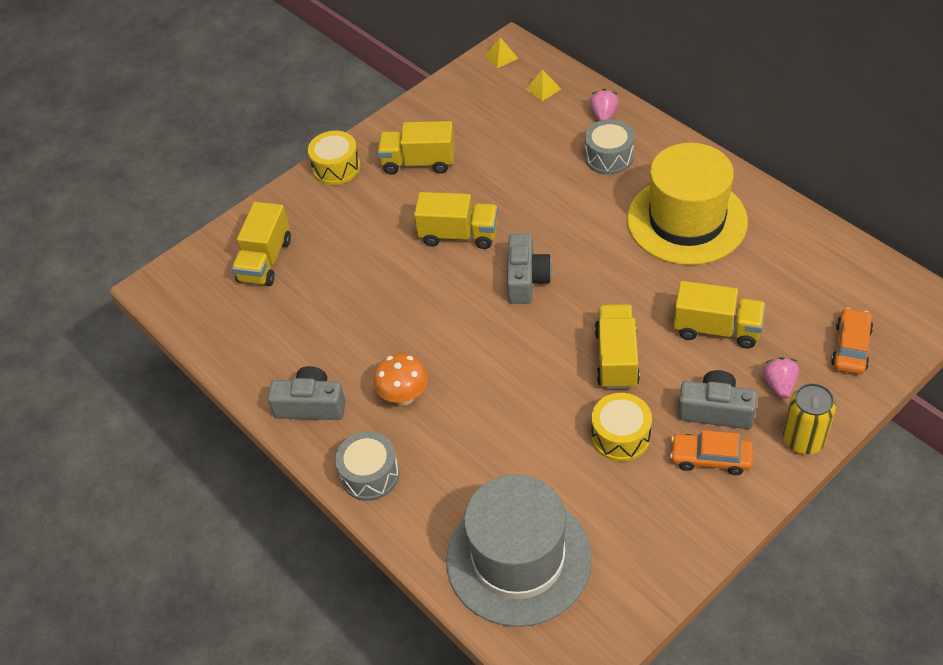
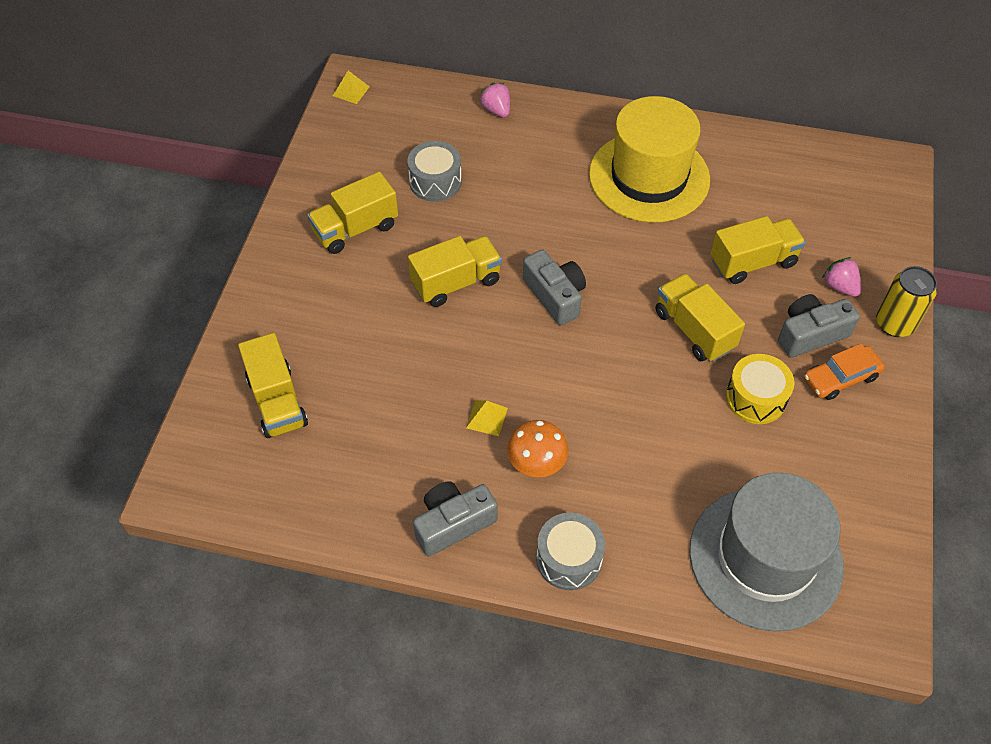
camera: 40 degrees left, 5 degrees up
yellow drum [308,131,360,185] -> none
yellow pyramid [526,69,561,101] -> yellow pyramid moved to [466,400,508,436]
grey drum [585,119,635,175] -> grey drum moved to [407,141,462,202]
orange car [831,308,873,374] -> none

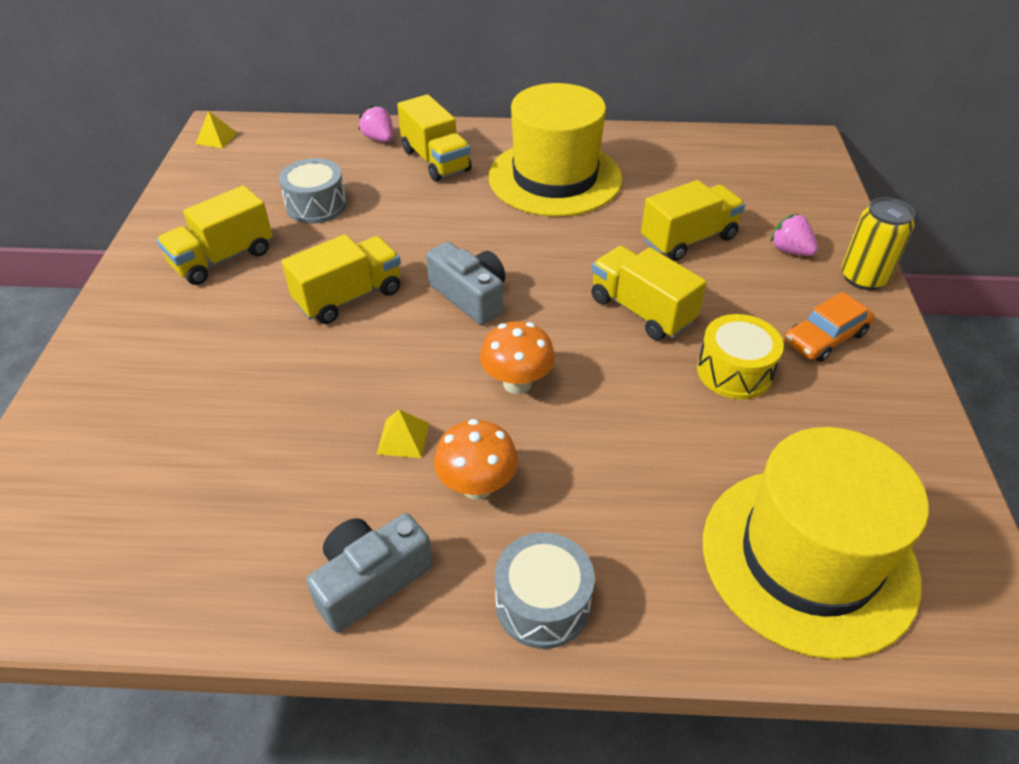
camera: 10 degrees left, 10 degrees down
yellow truck [238,333,308,438] -> yellow truck moved to [397,94,472,182]
grey hat [689,472,844,631] -> yellow hat [703,427,929,659]
grey camera [778,294,860,358] -> none
none -> orange mushroom [480,321,555,394]

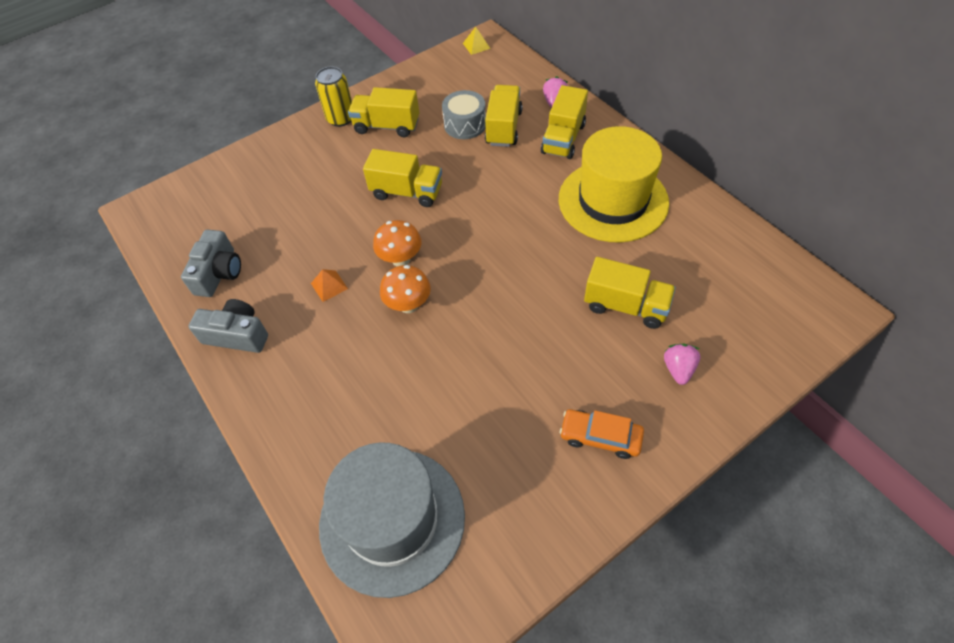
camera: 55 degrees right, 10 degrees up
yellow pyramid [377,410,429,458] -> orange pyramid [311,269,348,302]
grey camera [426,242,505,325] -> grey camera moved to [181,230,241,297]
orange mushroom [434,419,518,500] -> orange mushroom moved to [373,220,422,266]
grey drum [495,532,594,649] -> none
yellow truck [591,246,707,341] -> yellow truck moved to [485,85,523,147]
yellow drum [697,314,784,399] -> none
yellow hat [703,427,929,659] -> grey hat [319,442,465,598]
yellow can [841,197,915,290] -> yellow can moved to [315,66,352,127]

